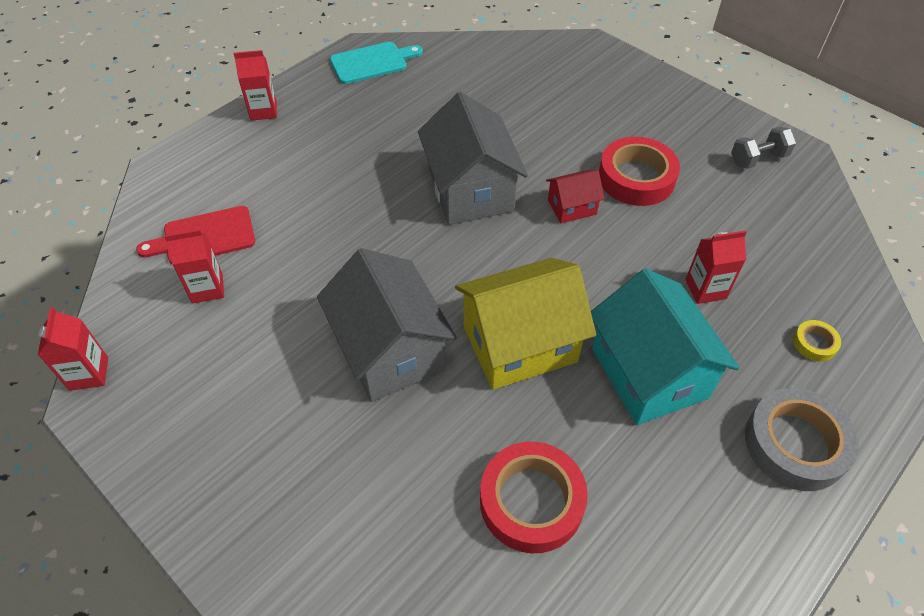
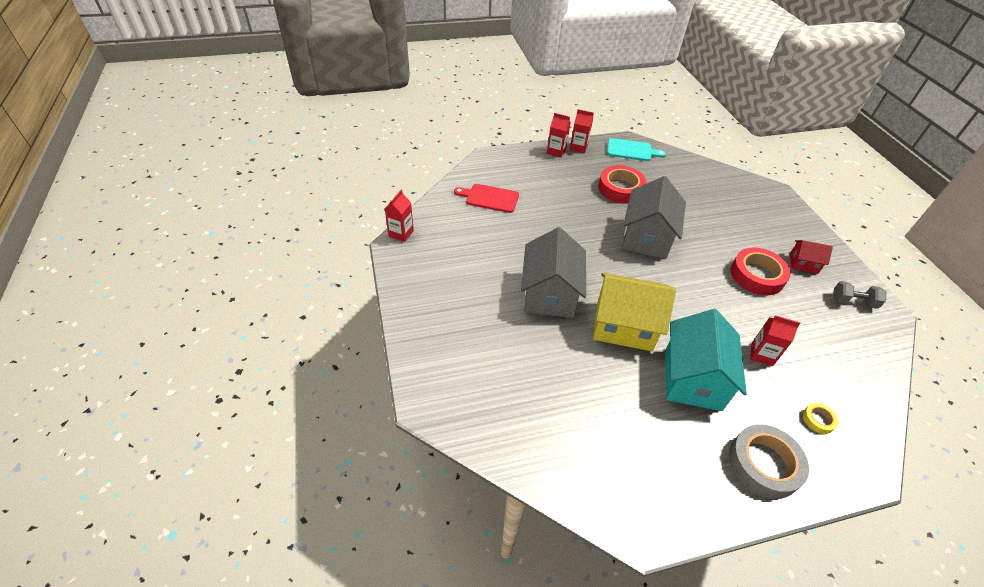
camera: 30 degrees right, 5 degrees down
red carton [164,229,224,304] -> red carton moved to [570,109,594,153]
red tape [480,442,588,553] -> red tape moved to [598,165,647,203]
red house [546,170,605,223] -> red house moved to [789,240,833,274]

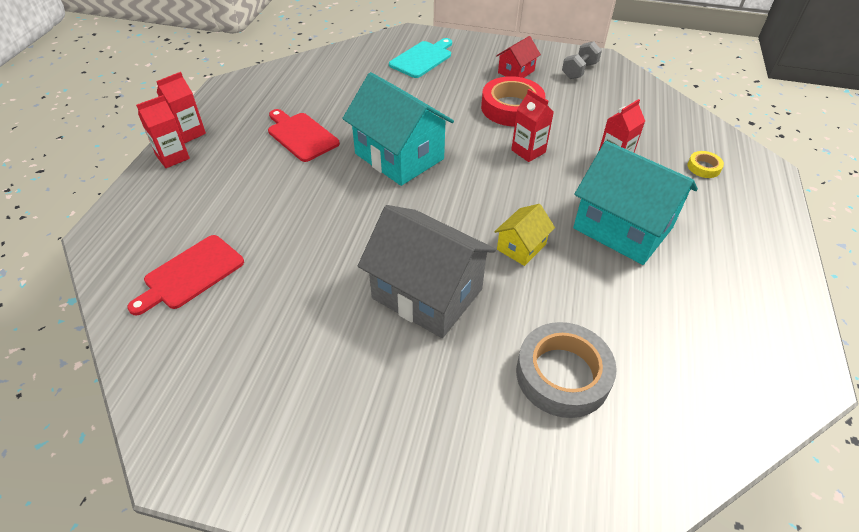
camera: 60 degrees left, 0 degrees up
red carton [385,190,414,242] -> red carton moved to [511,89,554,162]
yellow house [593,273,676,351] -> yellow house [494,204,555,266], size x0.49
red tape [598,165,647,203] -> red cutting board [268,109,340,162]
turquoise cutting board [607,138,666,161] -> turquoise cutting board moved to [389,38,452,78]
grey house [622,176,686,259] -> turquoise house [342,72,454,186]
grey tape [729,424,809,499] -> grey tape moved to [516,322,617,418]

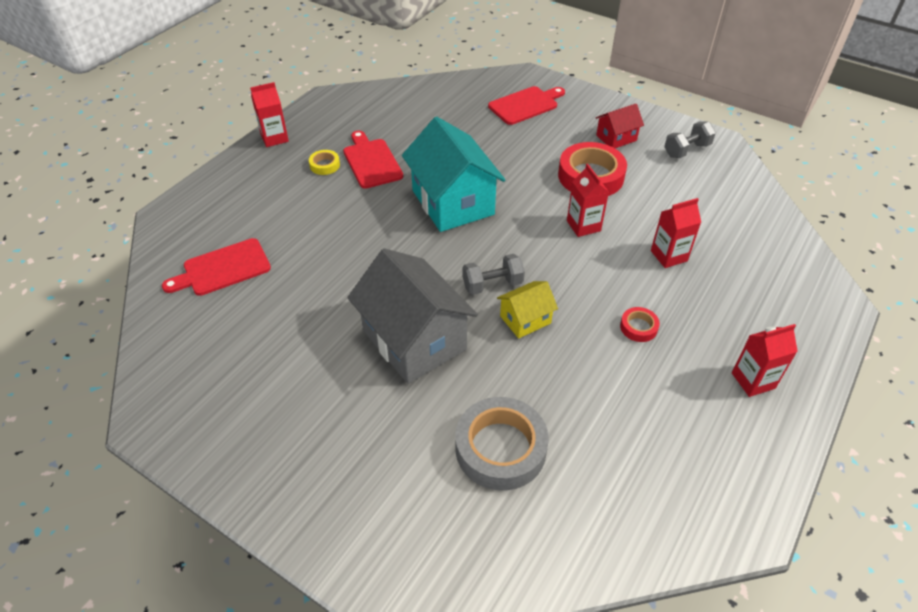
camera: 20 degrees right, 0 degrees up
red carton [136,95,190,168] -> red carton moved to [732,324,798,397]
turquoise cutting board [389,38,452,78] -> red cutting board [488,86,565,125]
turquoise house [573,141,698,265] -> red tape [620,307,660,342]
yellow tape [687,151,724,178] -> yellow tape moved to [309,150,340,175]
none -> grey dumbbell [463,254,525,295]

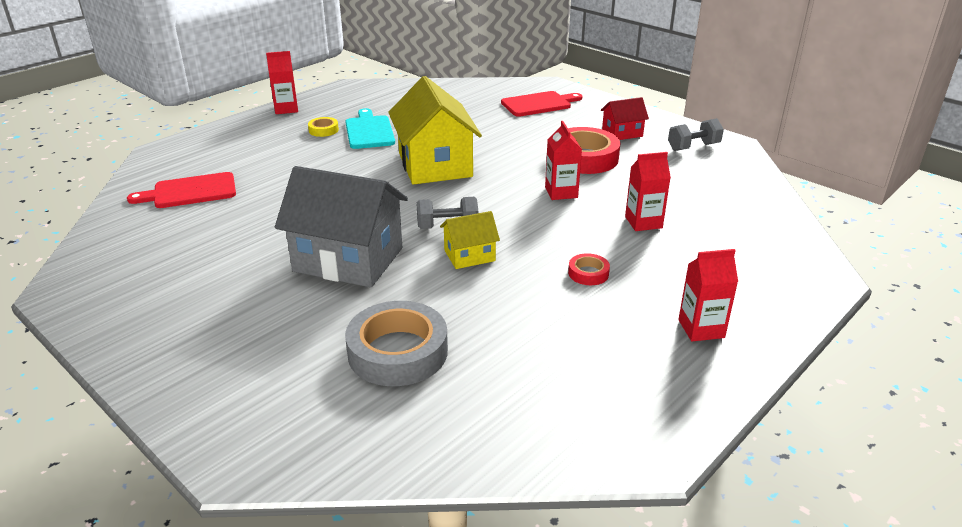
camera: 10 degrees right, 15 degrees down
red cutting board [343,131,403,189] -> turquoise cutting board [345,108,395,149]
grey house [347,248,478,384] -> grey house turned 45 degrees counterclockwise [275,166,408,288]
turquoise house [402,117,505,232] -> yellow house [388,76,482,185]

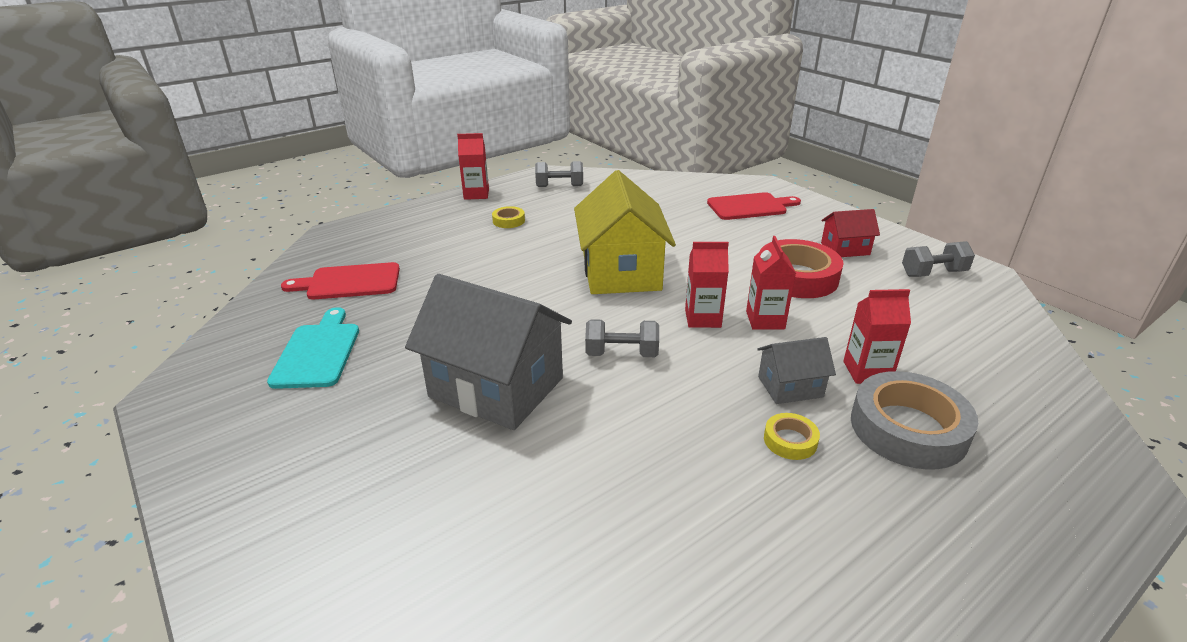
camera: 10 degrees right, 0 degrees up
turquoise cutting board [345,108,395,149] -> turquoise cutting board moved to [267,307,359,389]
grey tape [345,301,448,386] -> grey tape moved to [851,371,978,470]
yellow house [440,211,500,269] -> none
red tape [568,253,610,285] -> yellow tape [764,413,820,460]
red carton [678,249,738,342] -> red carton moved to [685,242,729,328]
none -> grey dumbbell [535,161,583,187]
none -> grey house [757,337,836,404]

